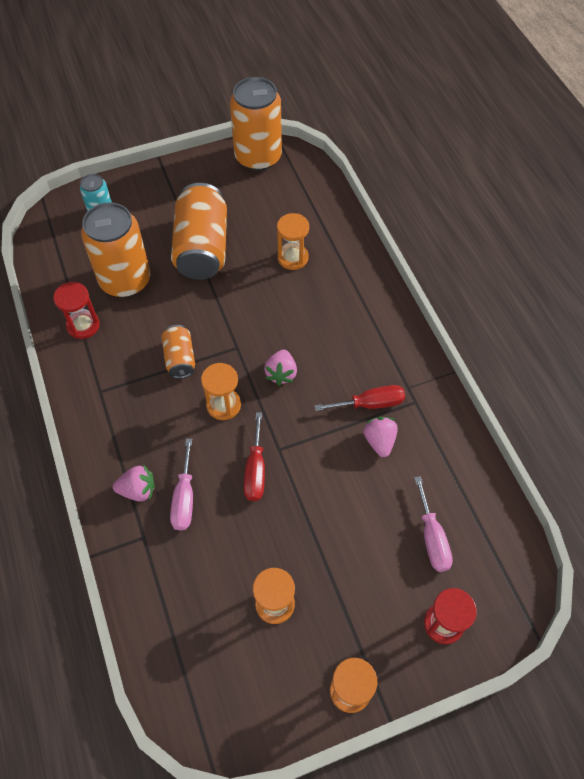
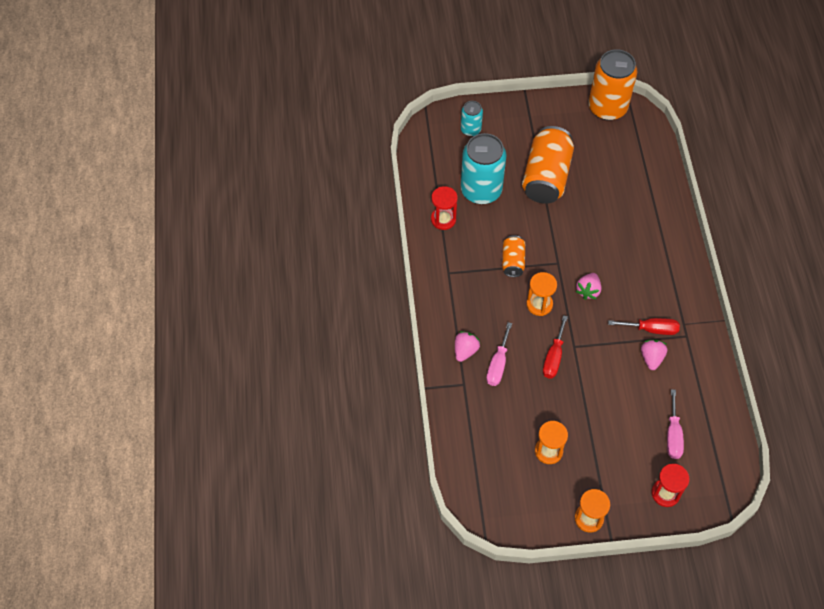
camera: 15 degrees right, 0 degrees up
orange can [81,202,150,297] -> turquoise can [461,133,507,204]
pink strawberry [113,466,155,502] -> pink strawberry turned 75 degrees counterclockwise [455,331,480,362]
orange hourglass [277,213,309,270] -> none

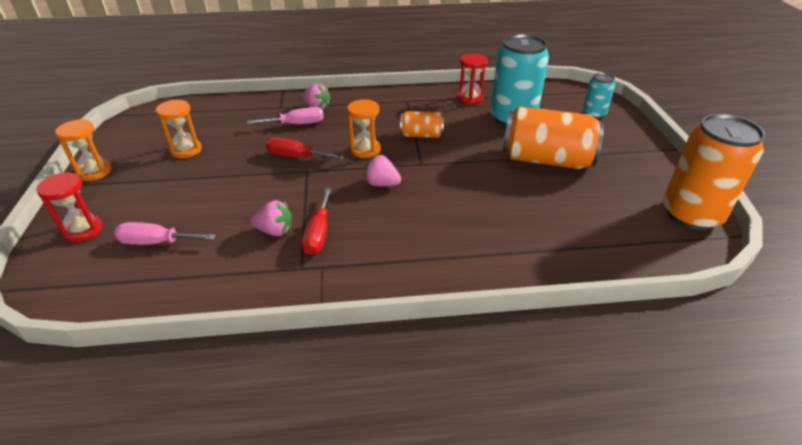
camera: 90 degrees right, 20 degrees down
pink screwdriver [486,322,512,386] -> pink screwdriver turned 150 degrees clockwise [248,107,324,124]

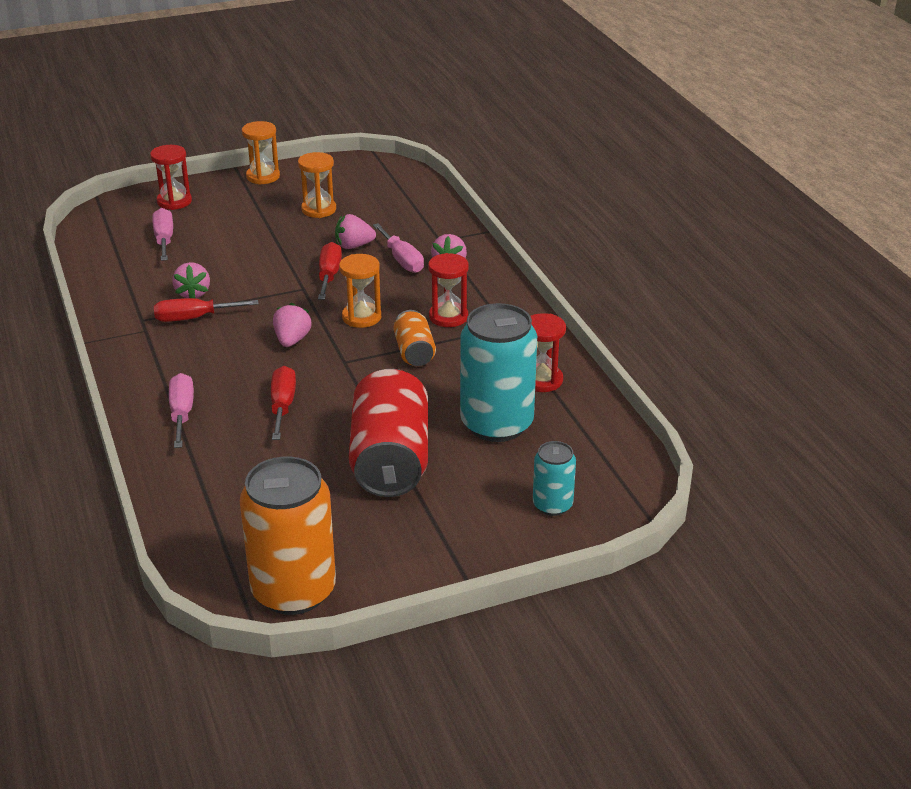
camera: 75 degrees right, 5 degrees down
orange can [502,106,604,169] -> red can [349,369,428,497]
none -> pink screwdriver [169,373,194,448]
none -> red screwdriver [271,366,296,440]
none -> pink strawberry [335,214,376,249]
none -> red hourglass [428,253,469,327]

